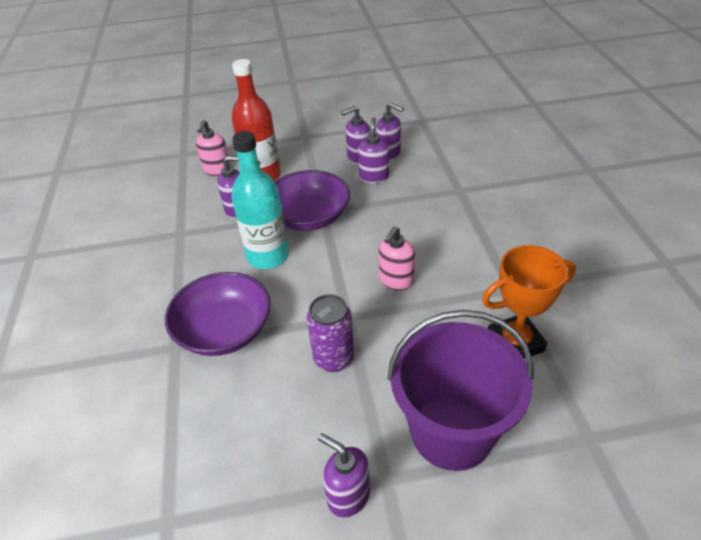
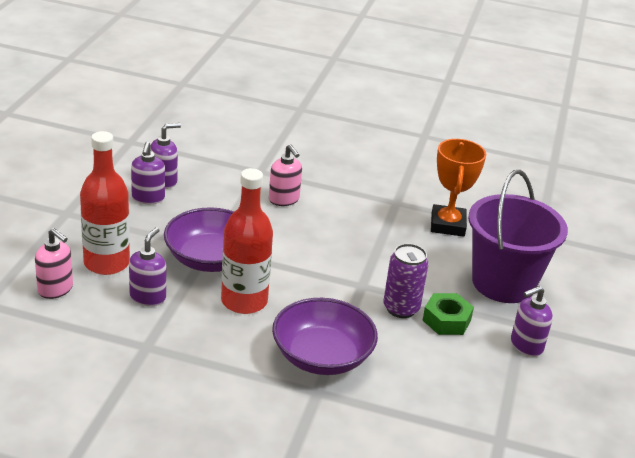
camera: 70 degrees left, 10 degrees down
turquoise bottle [232,131,289,269] -> red bottle [221,168,273,314]
purple soap dispenser [358,117,389,183] -> none
pink soap dispenser [378,226,415,290] -> pink soap dispenser moved to [269,144,302,206]
none -> green nut [422,293,474,335]

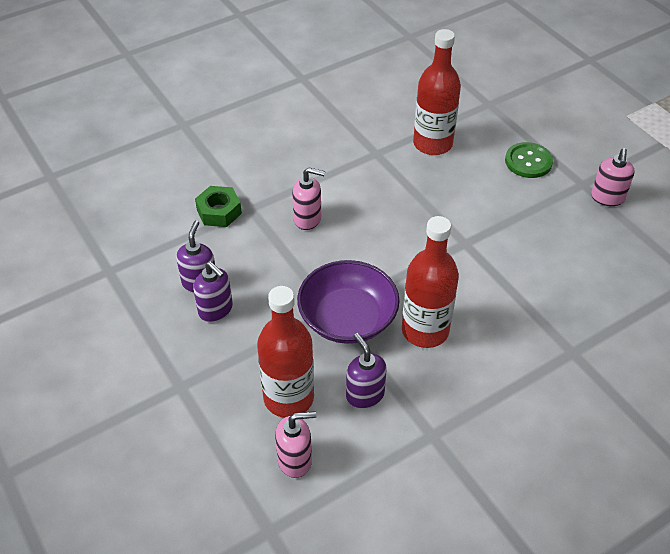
camera: 45 degrees left, 15 degrees up
purple bowl [272,298,378,375] -> none
purple can [383,243,429,318] -> none
green nut [422,293,474,335] -> green nut moved to [195,186,242,227]
orange trophy [431,139,486,237] -> red bottle [413,29,461,155]
purple bucket [468,170,568,303] -> green button [505,142,553,178]
purple soap dispenser [511,286,553,357] -> pink soap dispenser [591,148,635,206]

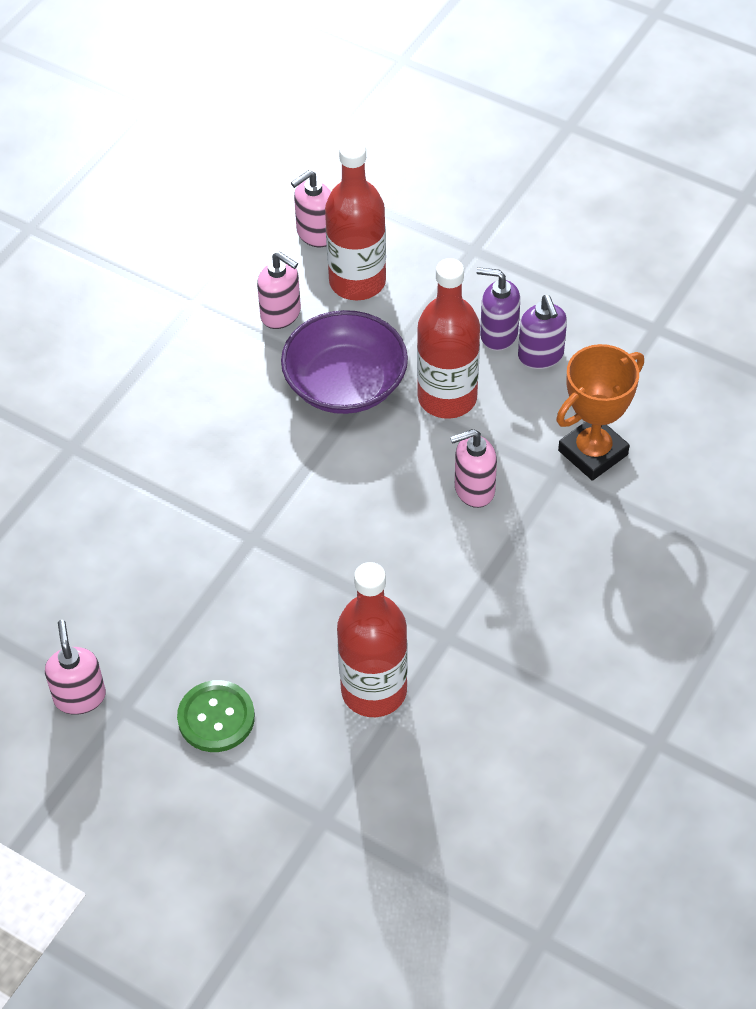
camera: 155 degrees right, 5 degrees up
green nut [195,186,242,227] -> orange trophy [556,344,644,481]
purple soap dispenser [346,333,387,409] -> pink soap dispenser [257,252,301,329]
red bottle [402,216,459,348] -> red bottle moved to [417,258,480,419]

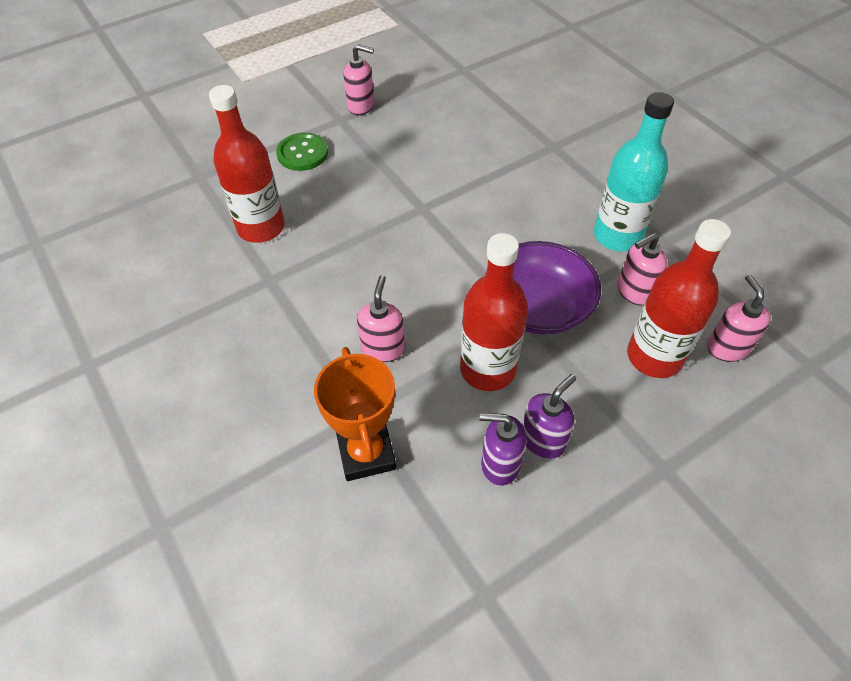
camera: 115 degrees right, 0 degrees up
none -> turquoise bottle [594,92,674,251]

